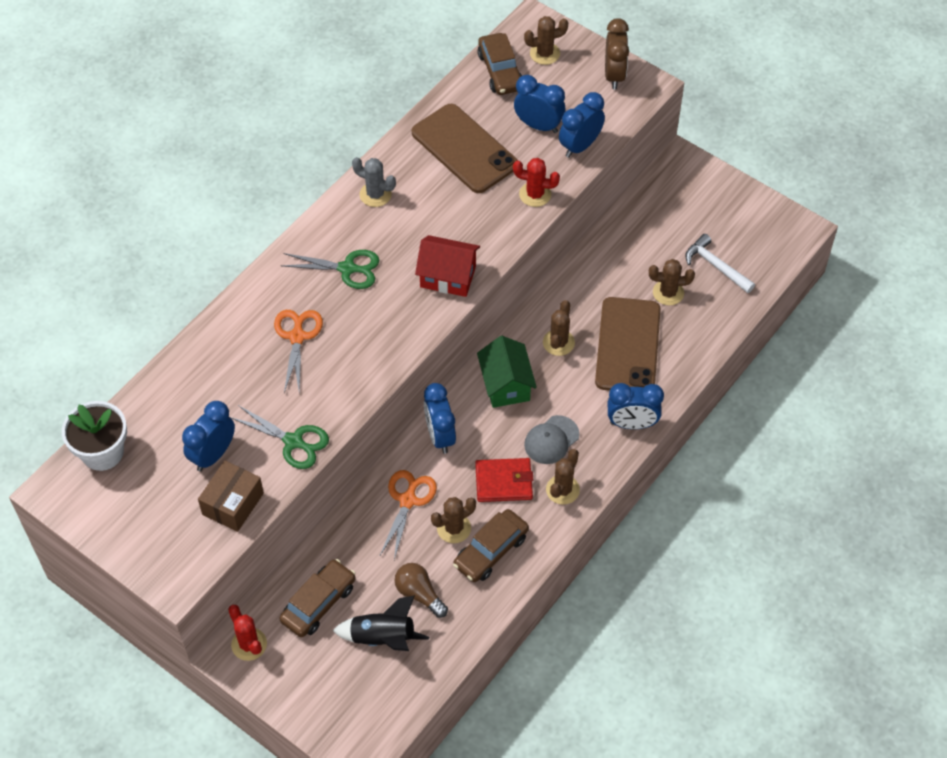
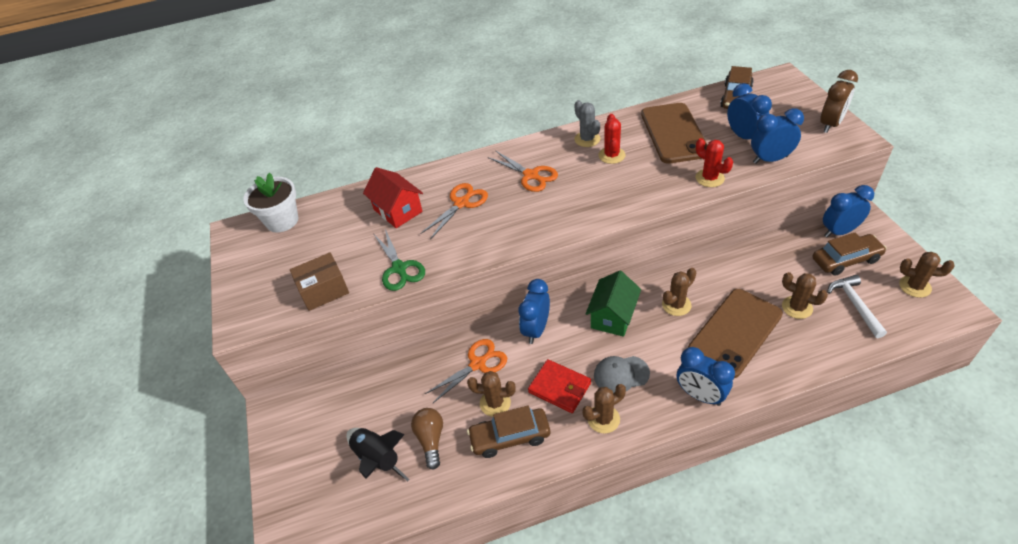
camera: 40 degrees right, 10 degrees down
blue clock [182,401,235,471] -> blue clock moved to [823,185,874,238]
red cactus [228,605,267,661] -> red cactus moved to [598,114,625,164]
brown car [279,559,356,637] -> brown car moved to [813,233,887,276]
green scissors [281,250,379,289] -> orange scissors [488,150,558,192]
red house [415,235,480,297] -> red house moved to [363,167,423,228]
brown cactus [524,16,568,65] -> brown cactus moved to [899,252,955,298]

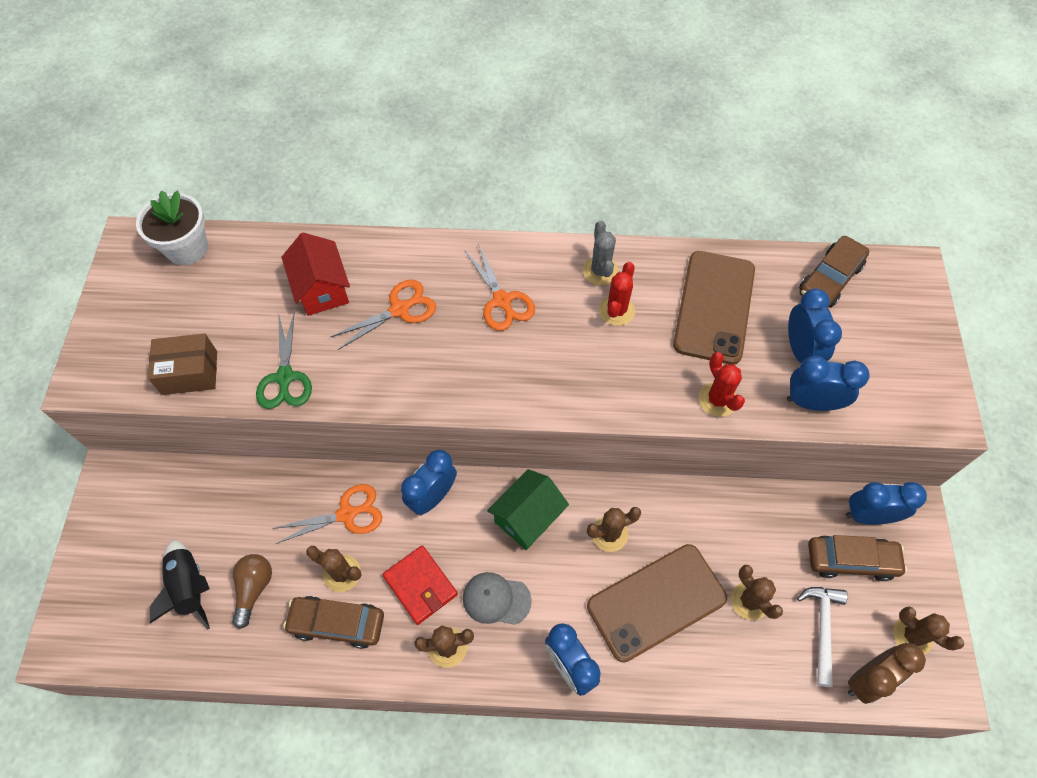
camera: 15 degrees right, 15 degrees up
brown clock [820,70,858,133] -> brown clock moved to [848,643,926,704]

